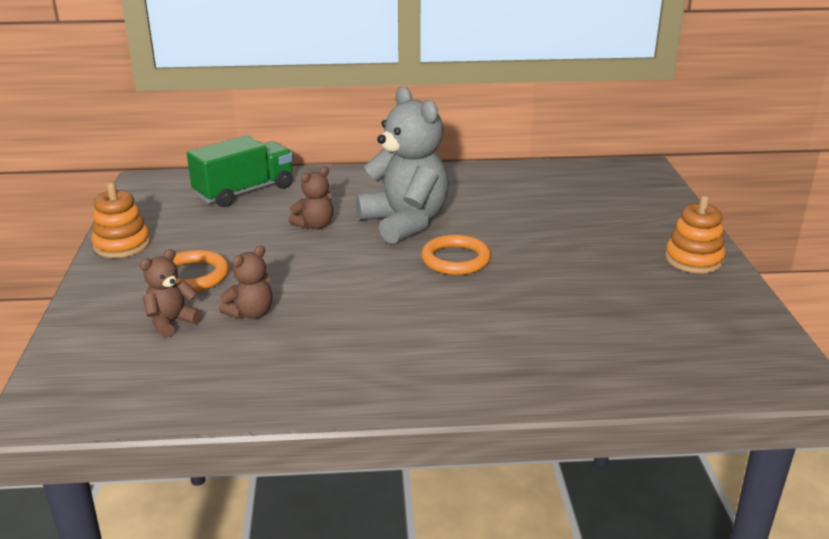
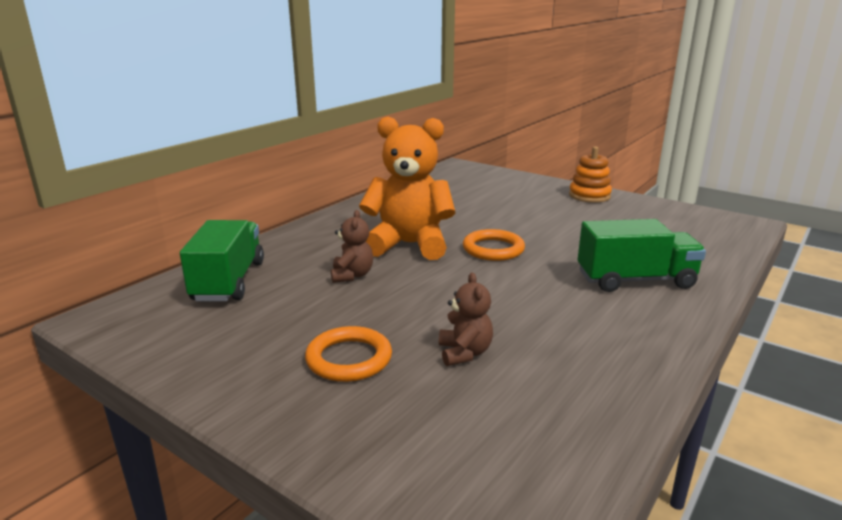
camera: 50 degrees left, 5 degrees down
orange stacking toy [91,182,151,258] -> none
brown teddy bear [140,249,203,338] -> none
grey teddy bear [355,86,449,244] -> orange teddy bear [359,117,456,260]
none -> green truck [578,219,706,292]

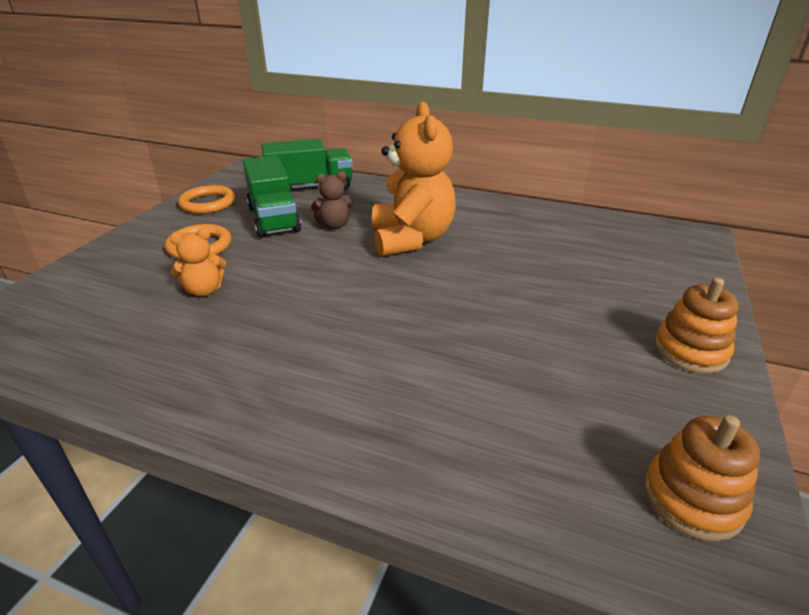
camera: 75 degrees right, 10 degrees up
brown teddy bear [439,272,493,366] -> orange teddy bear [170,228,226,296]
orange ring [463,229,525,261] -> orange ring moved to [178,185,235,214]
green truck [578,219,706,292] -> green truck moved to [243,155,301,238]
none -> orange stacking toy [644,415,760,541]

